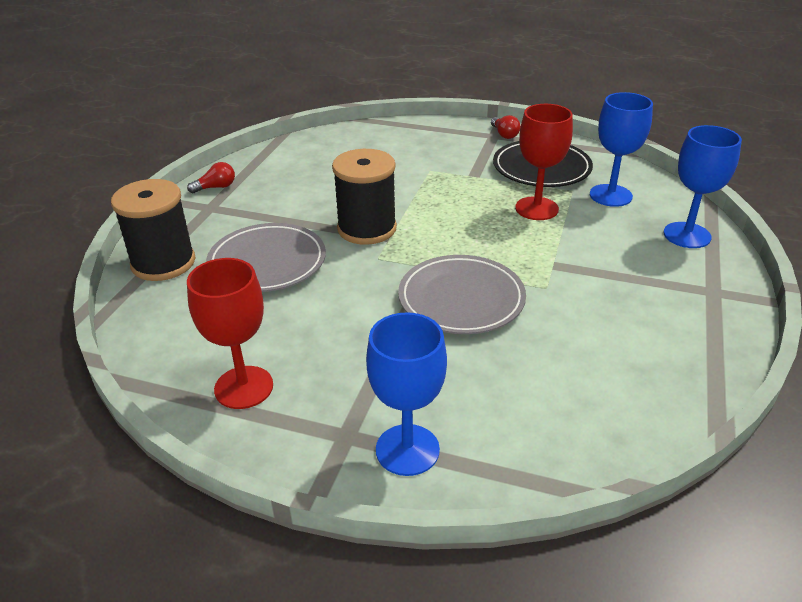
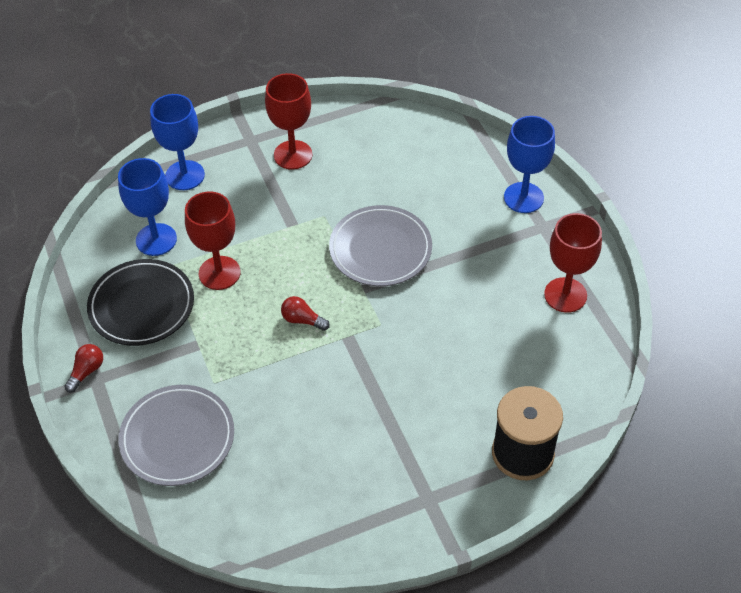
camera: 130 degrees left, 15 degrees up
red light bulb [187,162,235,193] -> red light bulb moved to [281,296,330,331]
grey plate [206,223,326,292] -> grey plate moved to [118,385,234,486]
black spool [332,149,397,245] -> none
none -> red goblet [265,73,312,170]

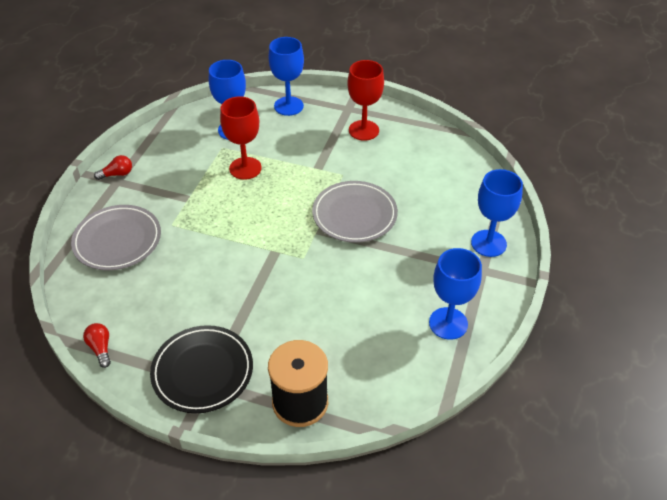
camera: 40 degrees right, 5 degrees down
black plate [87,259,194,346] -> black plate moved to [150,325,253,413]
red light bulb [281,296,330,331] -> red light bulb moved to [83,323,111,368]
red goblet [544,213,602,313] -> blue goblet [429,248,482,340]

